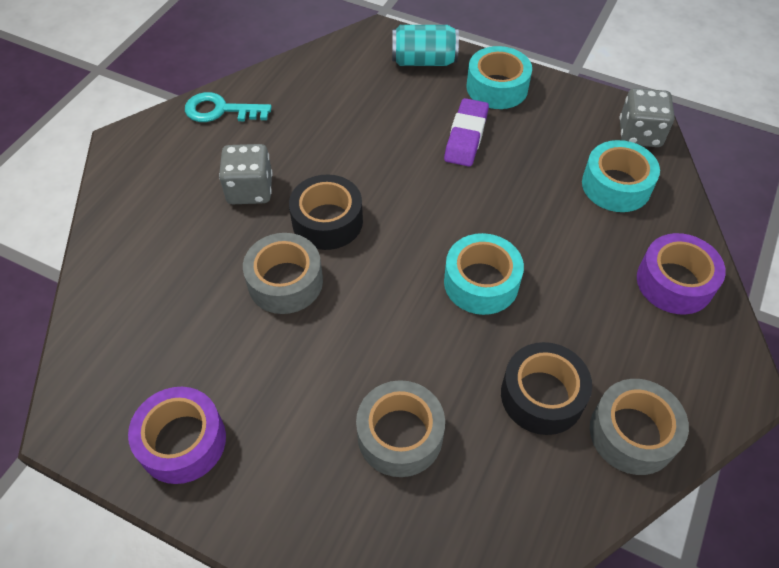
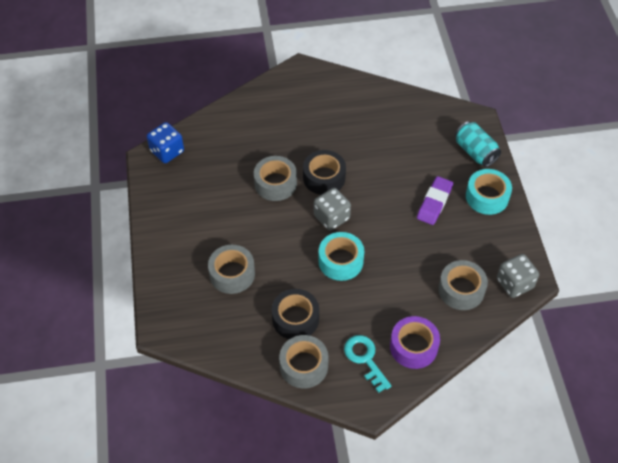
camera: 55 degrees right, 0 degrees up
purple tape [128,387,226,484] -> none
turquoise key [185,92,272,122] -> turquoise key moved to [344,335,391,393]
grey dice [219,144,273,204] -> grey dice moved to [314,188,351,231]
purple eraser [444,98,489,167] -> purple eraser turned 45 degrees counterclockwise [417,176,453,225]
turquoise tape [582,140,660,212] -> grey tape [439,260,488,310]
none -> blue dice [147,122,184,163]

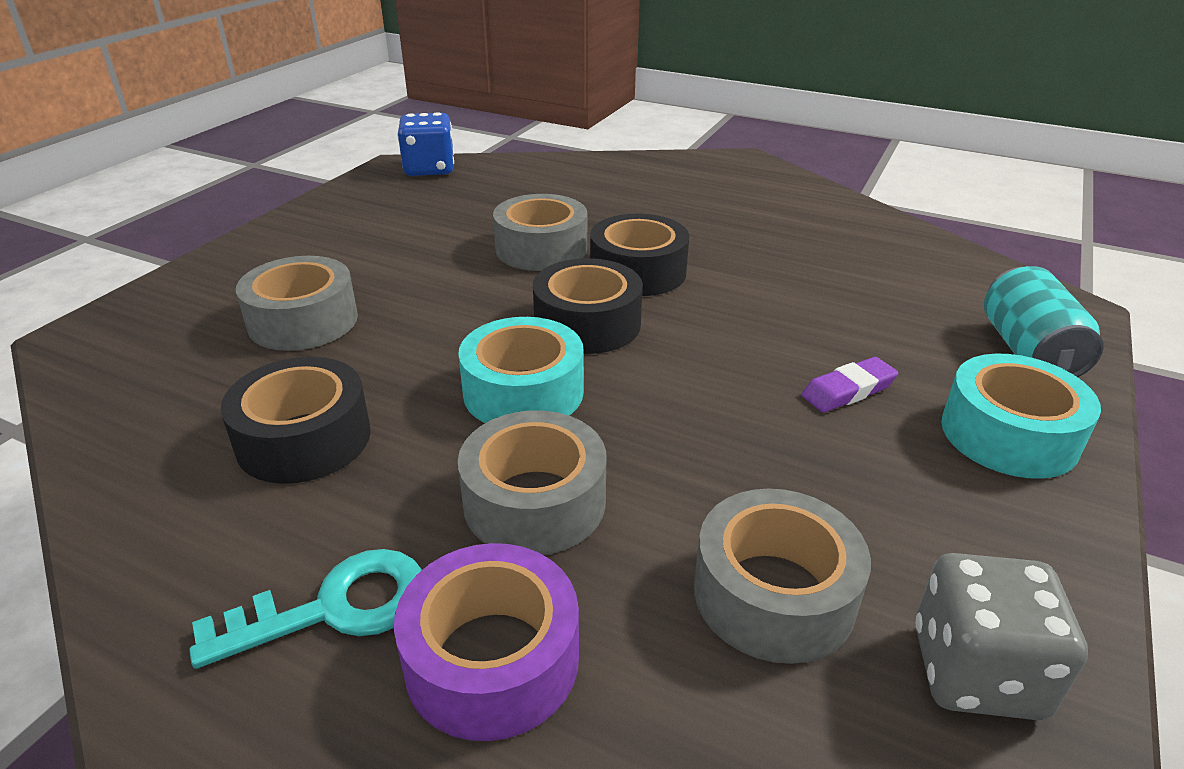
camera: 35 degrees right, 20 degrees down
grey tape [279,335,329,389] -> grey tape moved to [458,410,606,555]
grey dice [314,188,351,231] -> black tape [533,258,643,354]
turquoise key [344,335,391,393] -> turquoise key turned 60 degrees clockwise [189,549,422,669]
purple eraser [417,176,453,225] -> purple eraser [802,357,898,413], size x0.66

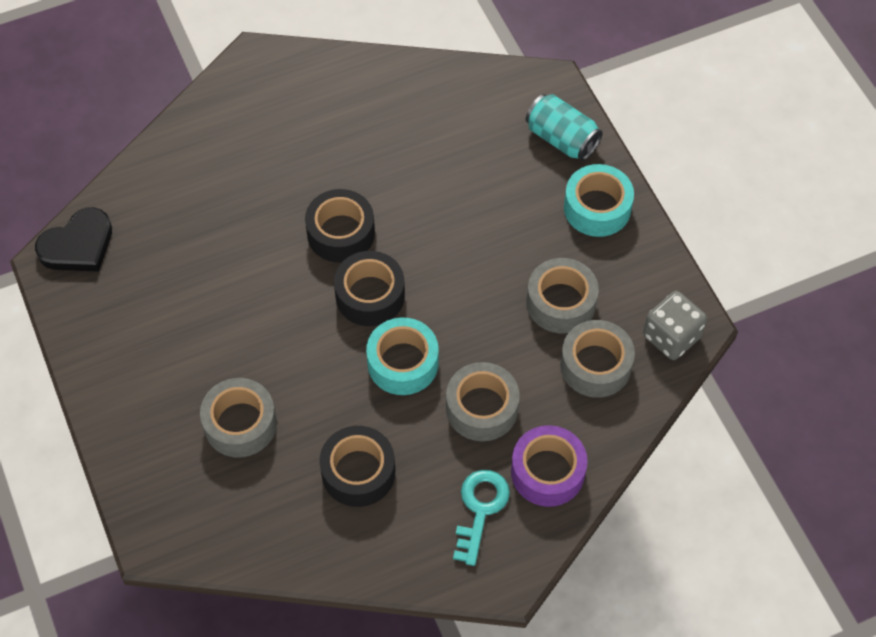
camera: 50 degrees left, 25 degrees up
blue dice [397,112,454,176] -> black heart [35,207,112,272]
grey tape [493,194,587,271] -> grey tape moved to [527,258,599,333]
purple eraser [802,357,898,413] -> none

